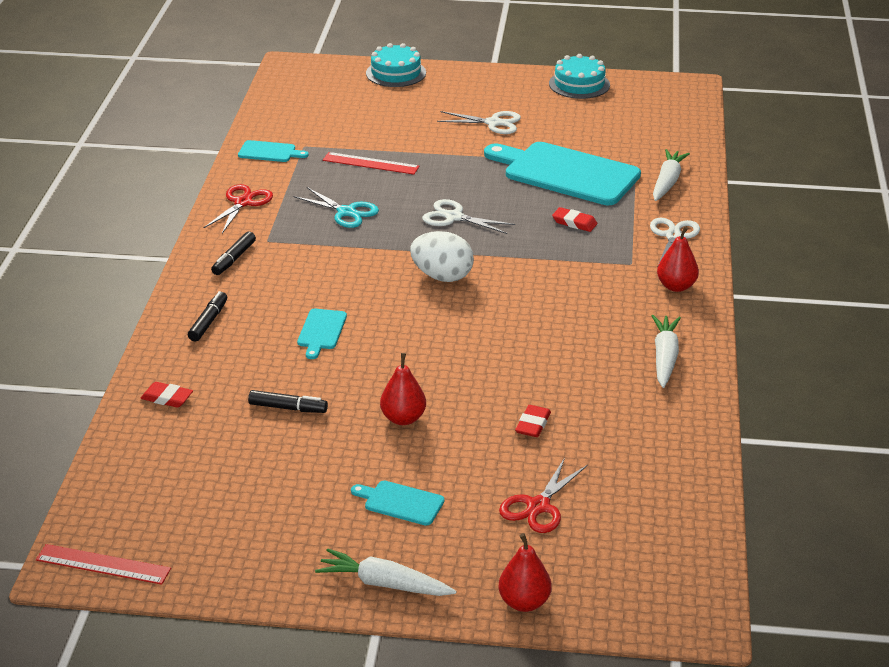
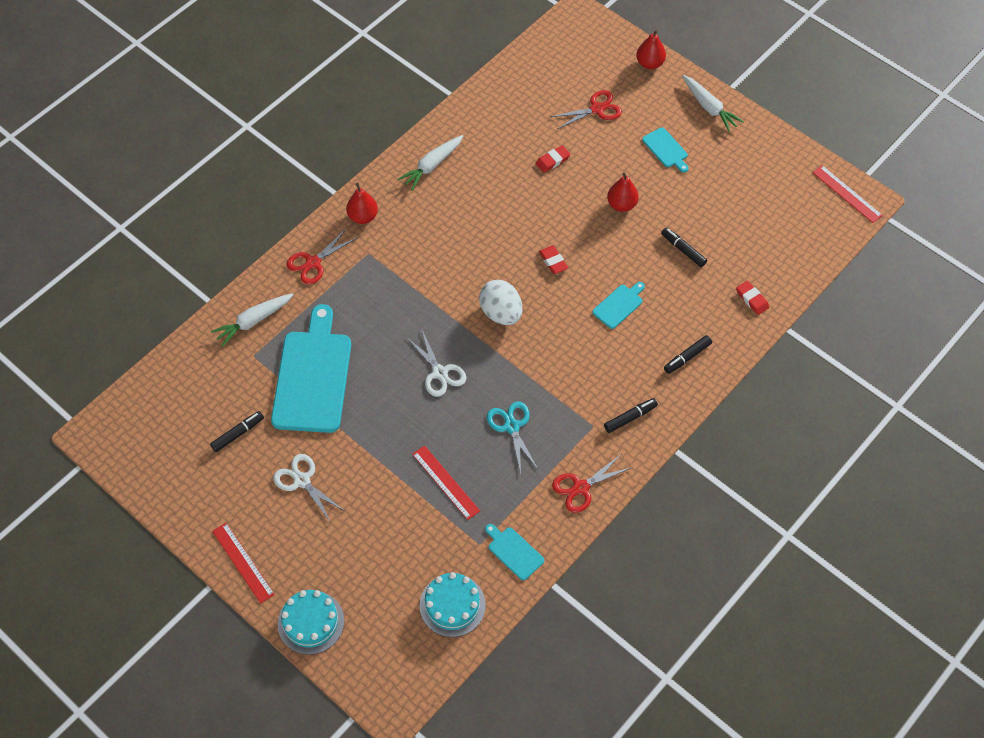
camera: 145 degrees left, 25 degrees up
turquoise cutting board [484,142,641,205] -> turquoise cutting board turned 150 degrees counterclockwise [271,304,351,433]
turquoise cake [549,54,610,99] -> turquoise cake moved to [419,572,486,637]
red eraser [552,207,597,232] -> red eraser moved to [539,246,568,274]
white scissors [650,218,700,265] -> red scissors [286,229,357,284]
none -> black marker [210,411,264,452]
none -> red ruler [212,523,275,604]

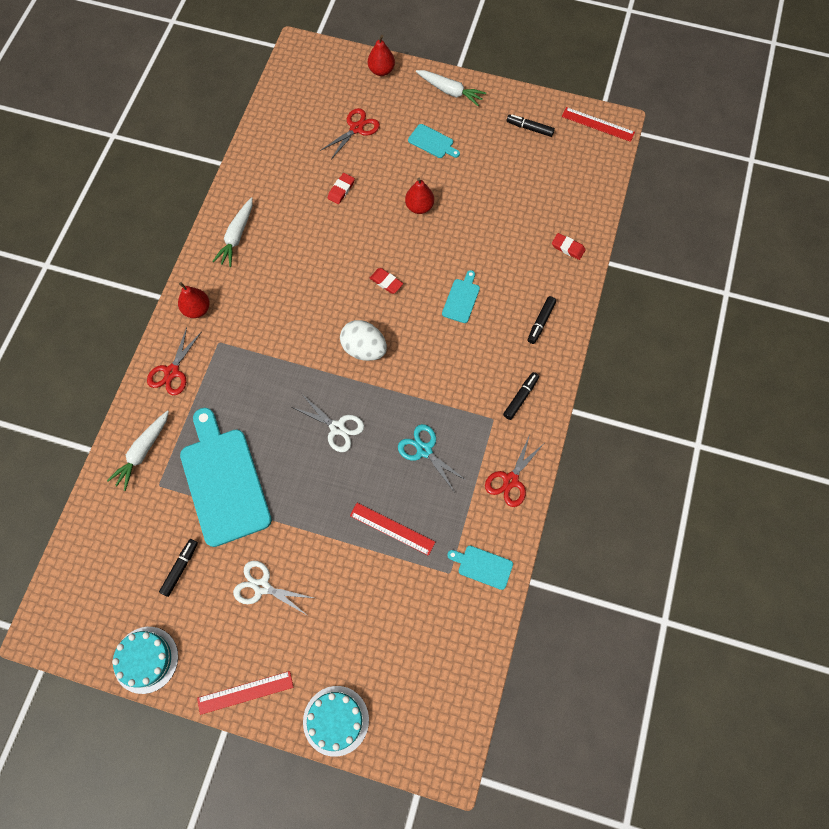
camera: 25 degrees left, 10 degrees up
red ruler [212,523,275,604] -> red ruler turned 45 degrees counterclockwise [197,671,294,715]
turquoise cake [419,572,486,637] -> turquoise cake moved to [112,627,178,694]
black marker [661,227,707,267] -> black marker moved to [507,114,555,137]

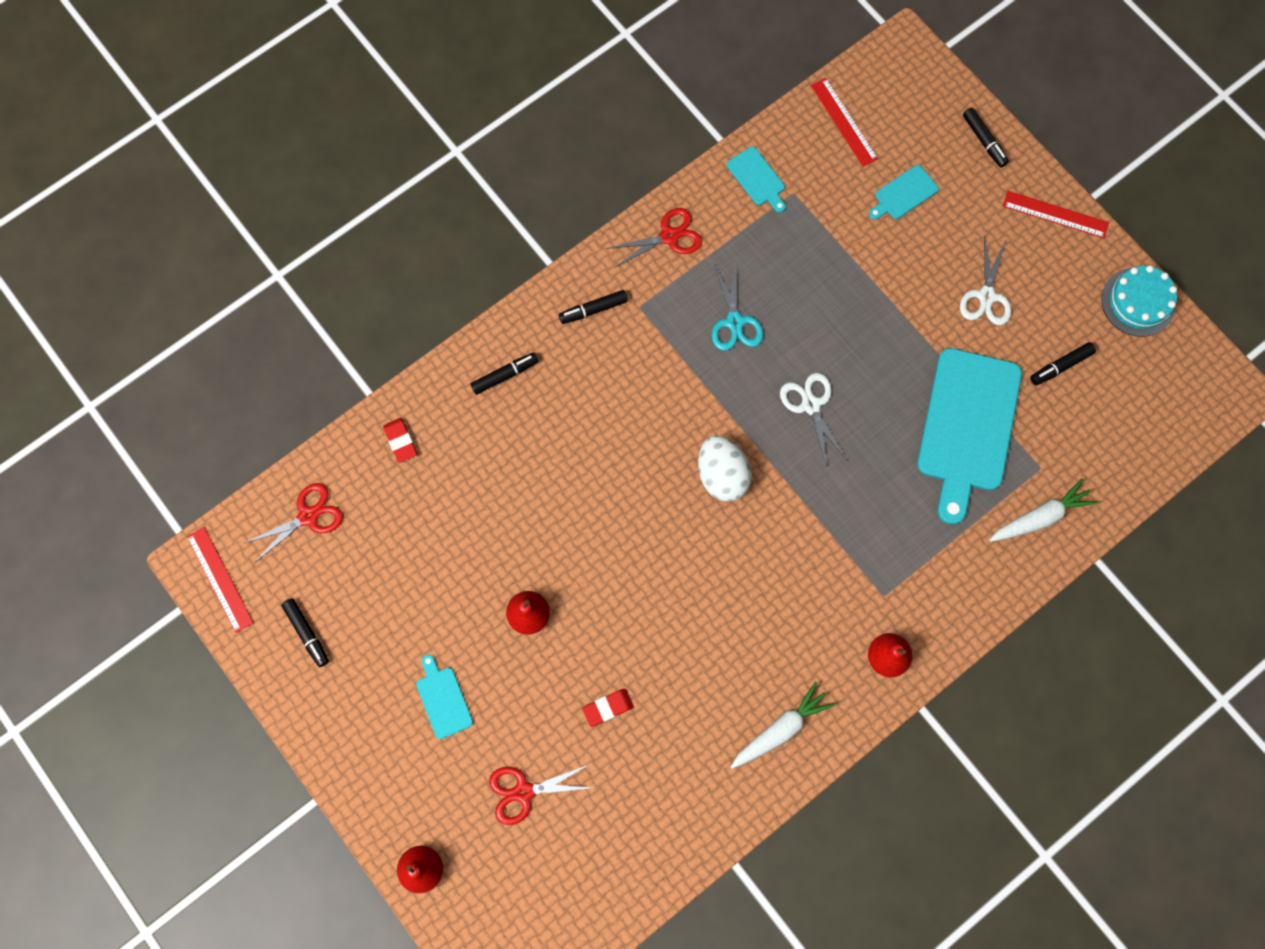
camera: 145 degrees left, 5 degrees up
red scissors [147,327,202,395] -> red scissors moved to [243,483,343,562]
white scissors [233,561,313,615] -> white scissors turned 45 degrees clockwise [960,236,1012,325]
turquoise cake [303,686,369,757] -> black marker [963,108,1009,168]
red ruler [350,503,435,556] -> red ruler moved to [811,78,878,167]
red eraser [370,268,403,294] -> none
white carrot [416,70,486,106] -> none
turquoise cutting board [442,270,480,323] -> turquoise cutting board moved to [869,165,939,220]

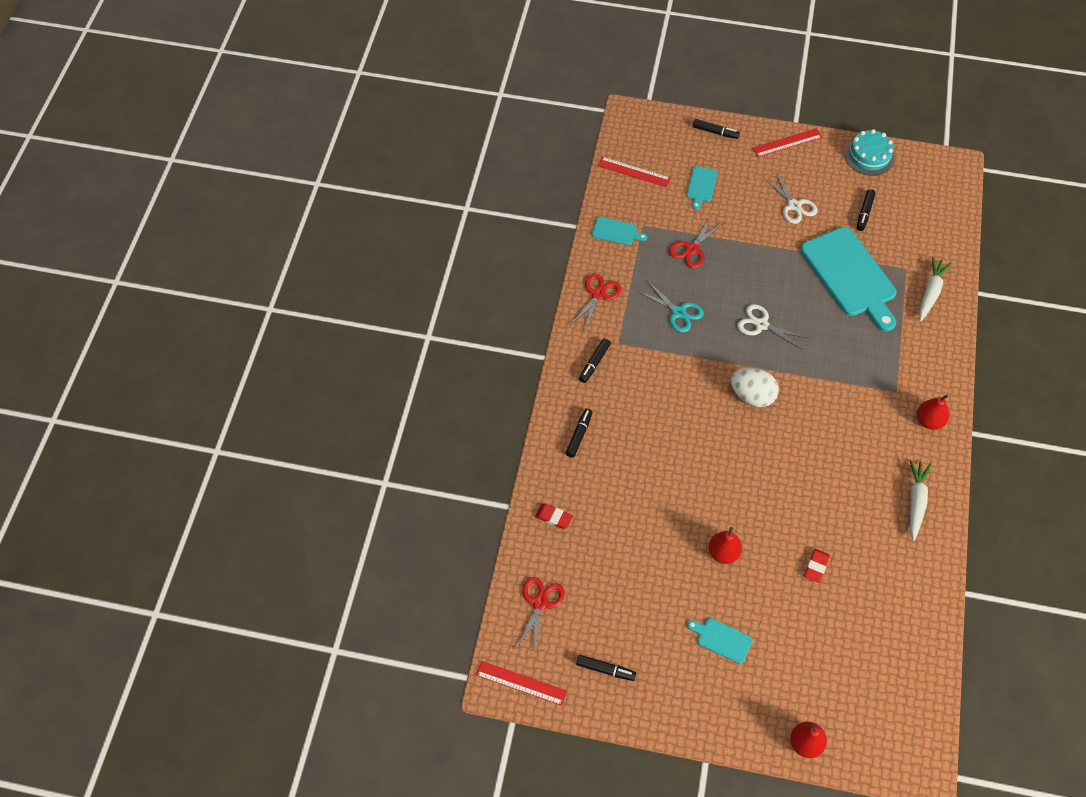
camera: 40 degrees left, 15 degrees down
red scissors [489,764,592,825] -> red scissors moved to [669,218,723,268]

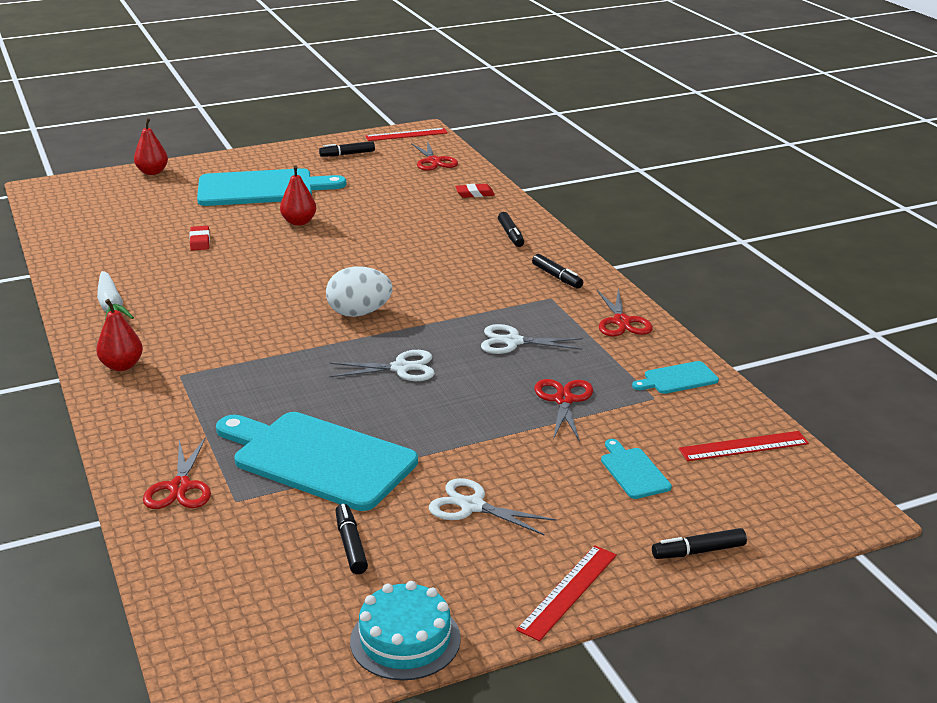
camera: 145 degrees right, 30 degrees down
black marker [579,338,611,383] -> black marker turned 150 degrees clockwise [532,254,583,288]
turquoise scissors [638,282,704,333] -> white scissors [481,324,583,354]
turquoise cutting board [687,618,753,664] -> turquoise cutting board [197,168,346,206], size x2.26
white carrot [919,257,951,322] -> red scissors [143,437,211,509]

